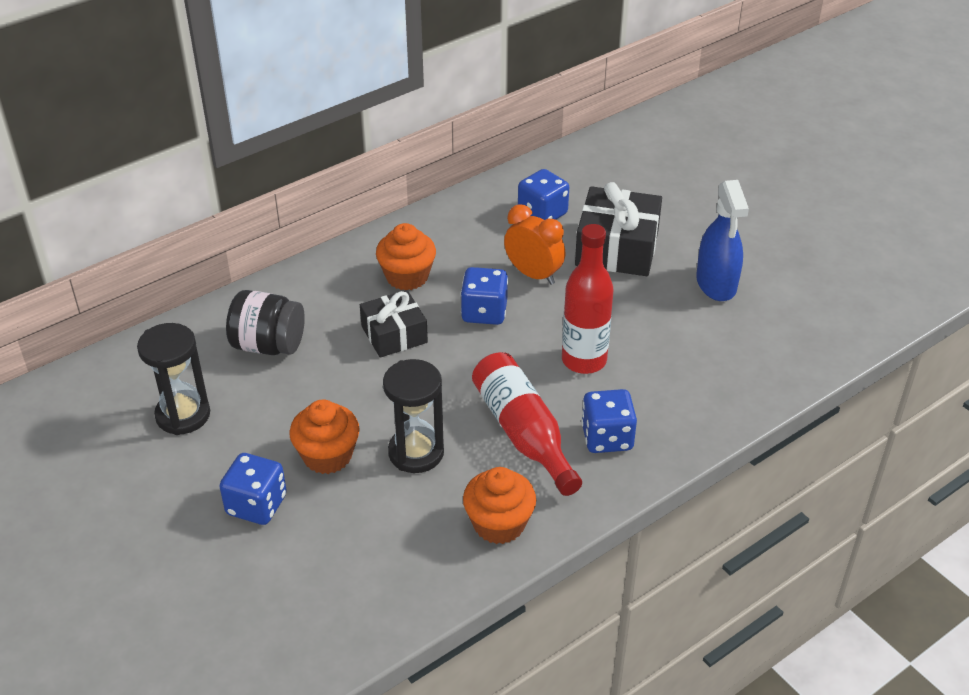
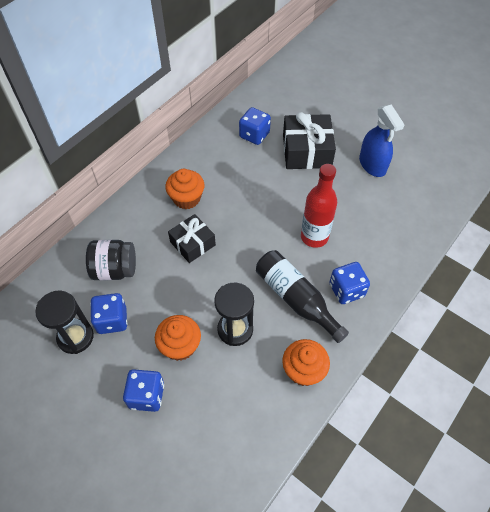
camera: 15 degrees left, 15 degrees up
blue dice [461,267,508,325] -> blue dice moved to [90,293,127,334]
red bottle [472,352,582,496] -> black bottle [256,250,349,343]
orange clock [504,204,566,285] -> none

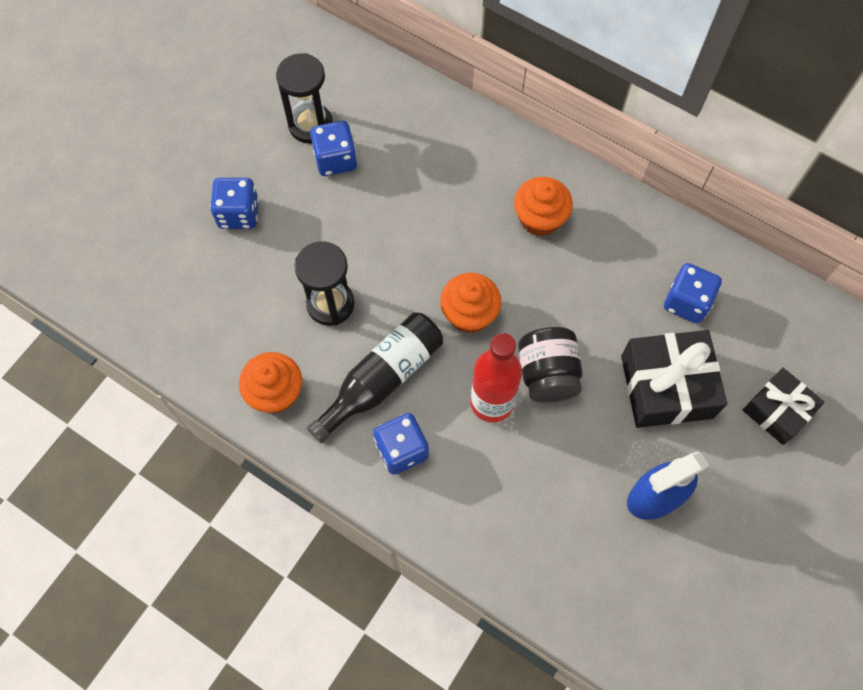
camera: 85 degrees right, 10 degrees up
black jar [86,240,136,281] -> black jar moved to [518,327,583,403]
orange cupcake [155,315,201,361] -> orange cupcake moved to [440,273,501,333]
black gift [168,214,216,263] -> black gift moved to [743,368,825,445]

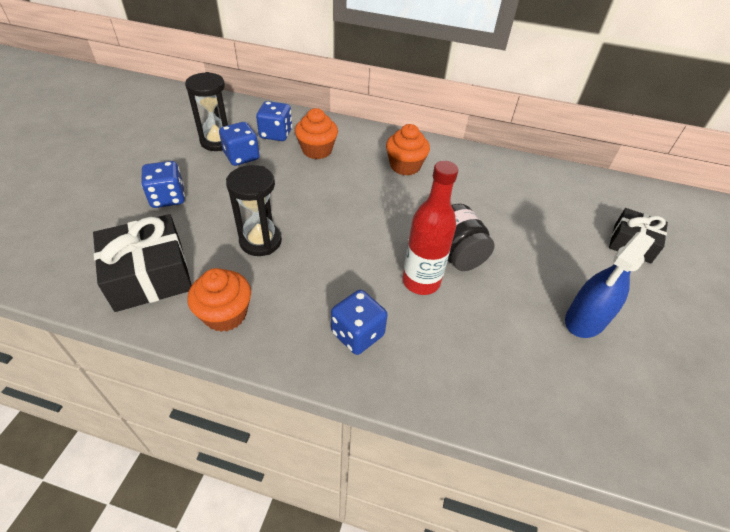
camera: 20 degrees left, 20 degrees down
black bottle [307,312,443,443] -> none
orange cupcake [440,273,501,333] -> orange cupcake moved to [295,108,338,159]
black gift [621,330,727,428] -> black gift moved to [93,214,192,312]
blue dice [664,263,722,324] -> blue dice moved to [256,101,292,141]

